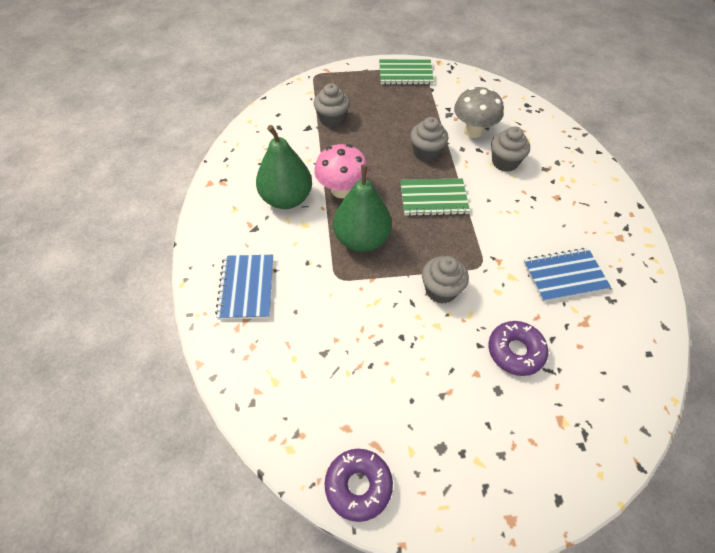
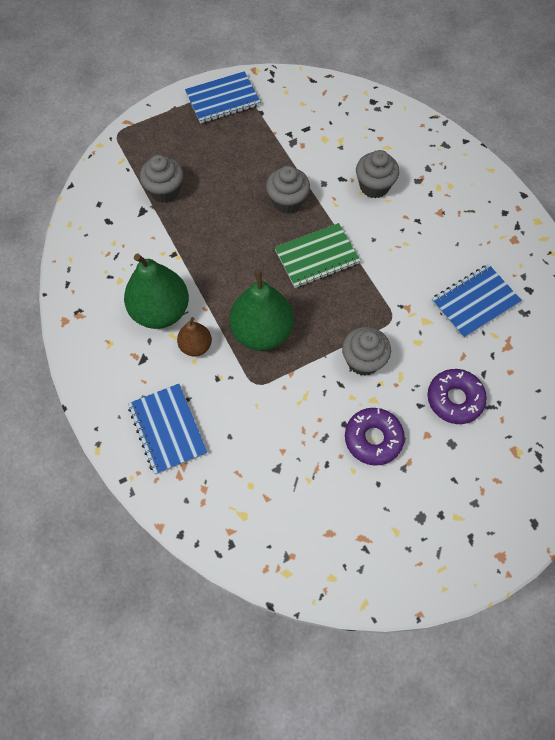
camera: 20 degrees left, 10 degrees up
pink mushroom [314,144,369,198] -> none
purple donut [325,449,393,522] -> purple donut moved to [345,408,405,466]
green notebook [379,59,434,85] -> blue notebook [185,71,260,124]
grey mushroom [454,87,504,138] -> none
none -> brown pear [177,317,212,356]

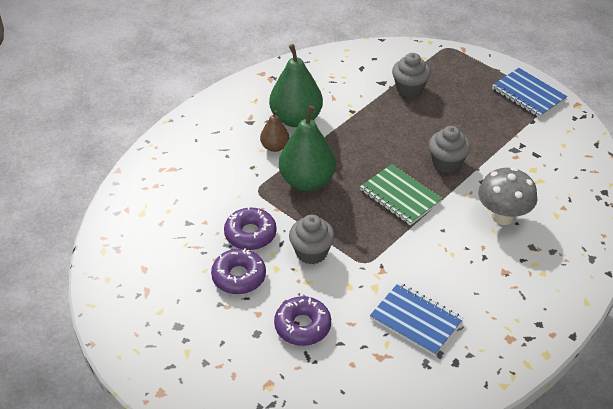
camera: 70 degrees right, 20 degrees down
blue notebook [128,384,207,475] -> none
grey cupcake [356,150,399,198] -> grey mushroom [478,167,537,225]
none -> purple donut [224,206,277,250]

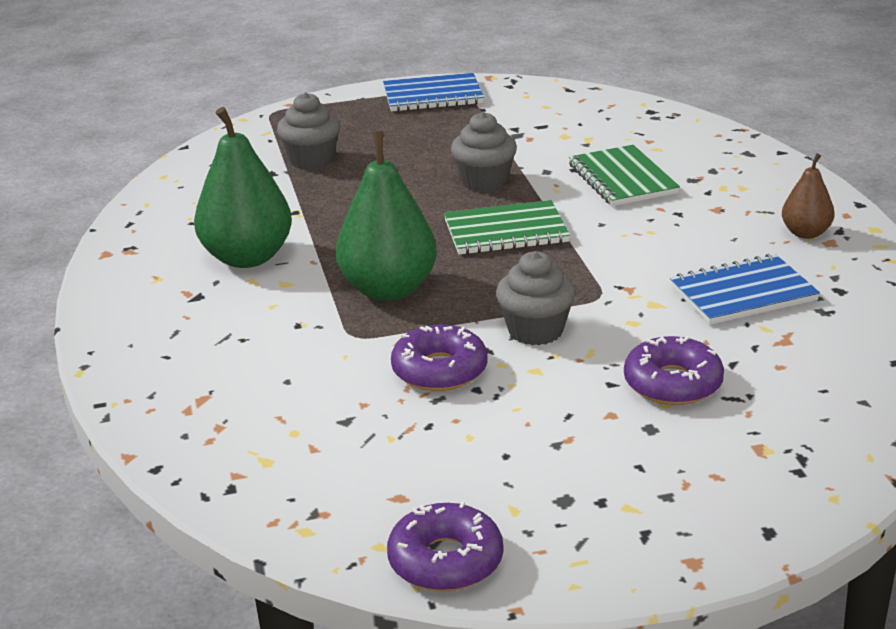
camera: 55 degrees left, 15 degrees down
purple donut [211,248,266,294] -> purple donut moved to [387,501,503,592]
brown pear [260,110,289,152] -> brown pear moved to [782,153,835,239]
grey mushroom [478,167,537,225] -> green notebook [569,145,680,206]

